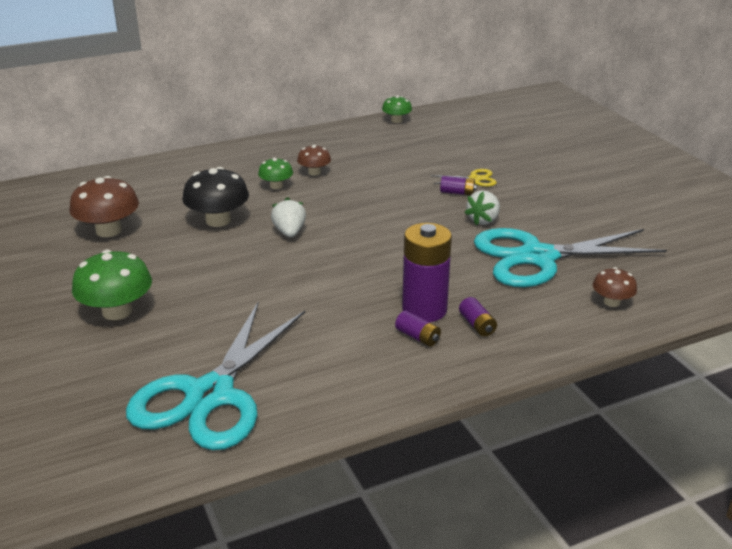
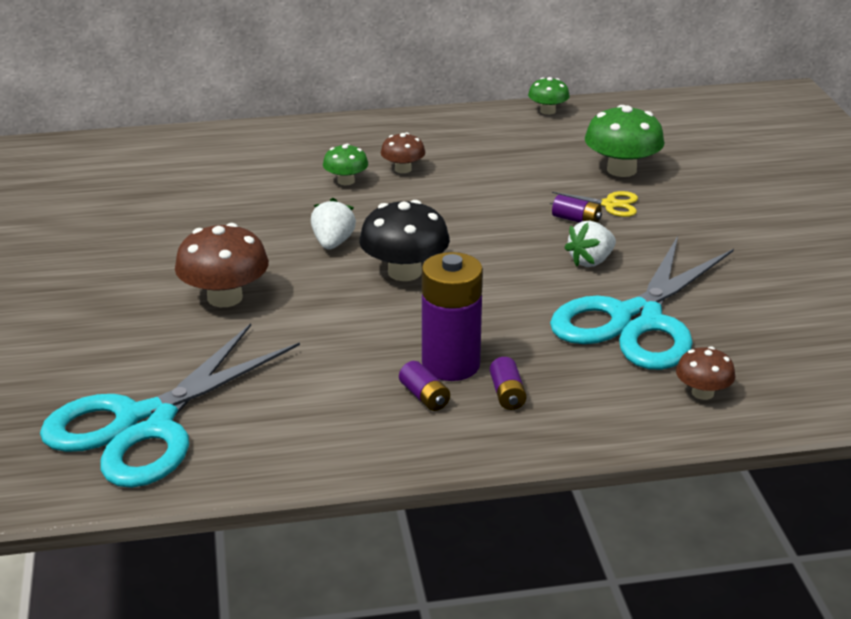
camera: 15 degrees right, 0 degrees up
brown mushroom [70,176,139,237] -> brown mushroom moved to [175,223,269,307]
green mushroom [72,250,152,320] -> green mushroom moved to [585,105,665,177]
black mushroom [182,167,249,227] -> black mushroom moved to [359,200,450,281]
turquoise scissors [474,228,667,287] -> turquoise scissors turned 60 degrees counterclockwise [550,236,734,370]

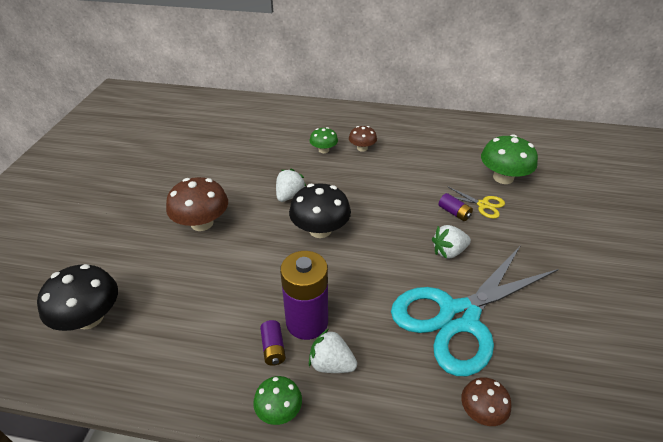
camera: 20 degrees right, 10 degrees up
turquoise scissors [40,323,300,488] -> black mushroom [37,264,118,331]
purple battery [490,357,527,410] -> white strawberry [309,329,357,373]
green mushroom [528,77,570,115] -> green mushroom moved to [253,376,302,425]

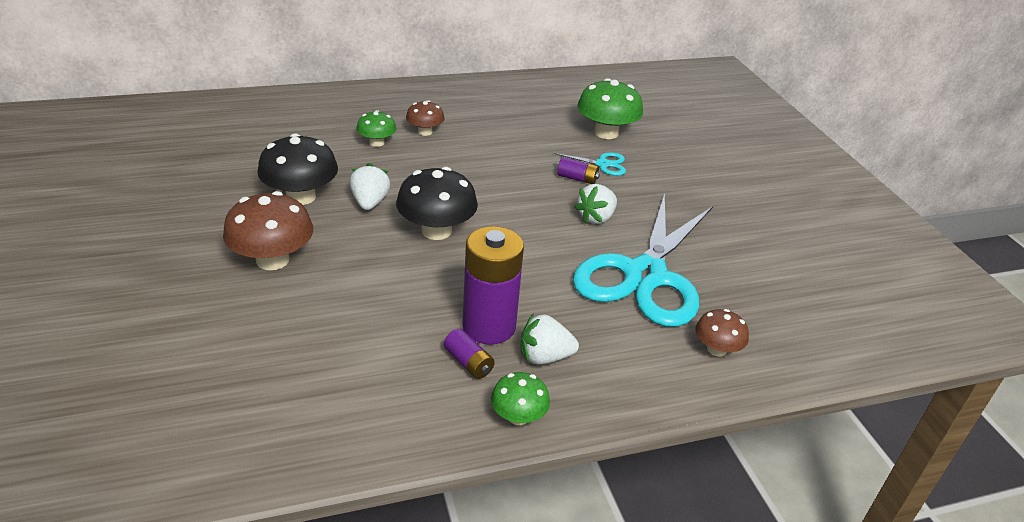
camera: 30 degrees left, 5 degrees down
black mushroom [37,264,118,331] -> black mushroom moved to [257,133,338,205]
yellow scissors [442,186,505,219] -> turquoise scissors [553,152,626,176]

